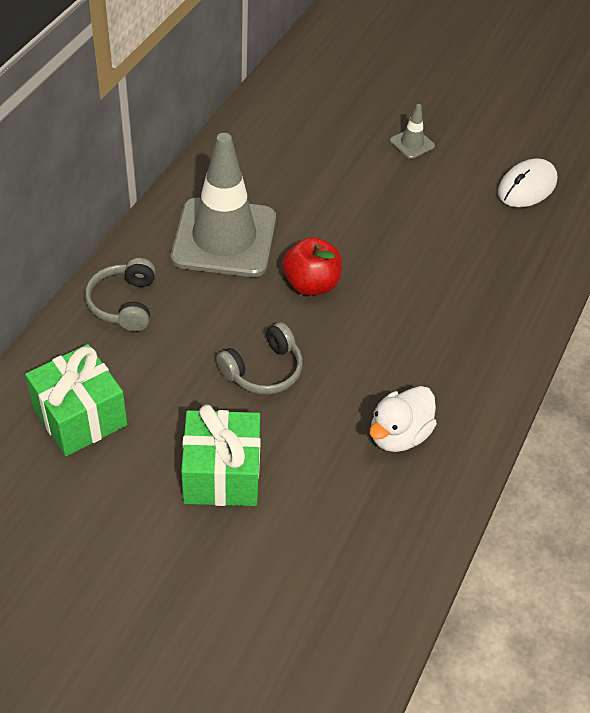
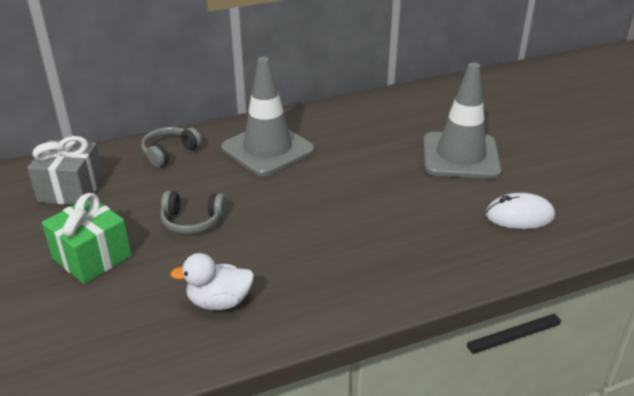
camera: 45 degrees right, 15 degrees down
green gift [25,344,127,456] -> grey gift [27,136,104,205]
red apple [283,237,342,295] -> none
grey traffic cone [390,104,435,159] -> grey traffic cone [423,63,502,179], size x2.47

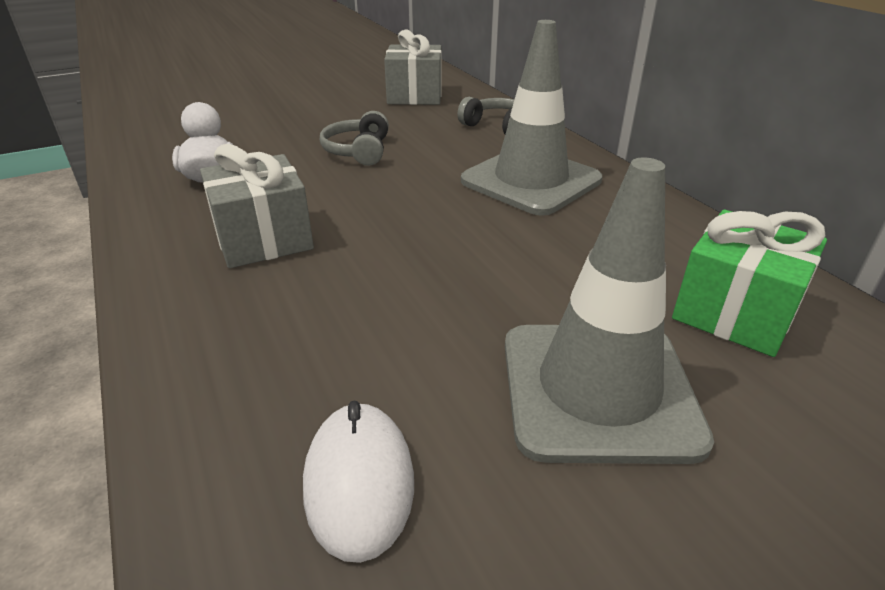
camera: 85 degrees right, 0 degrees up
green gift [42,193,132,284] -> green gift moved to [672,210,827,357]
none -> grey gift [200,144,314,268]

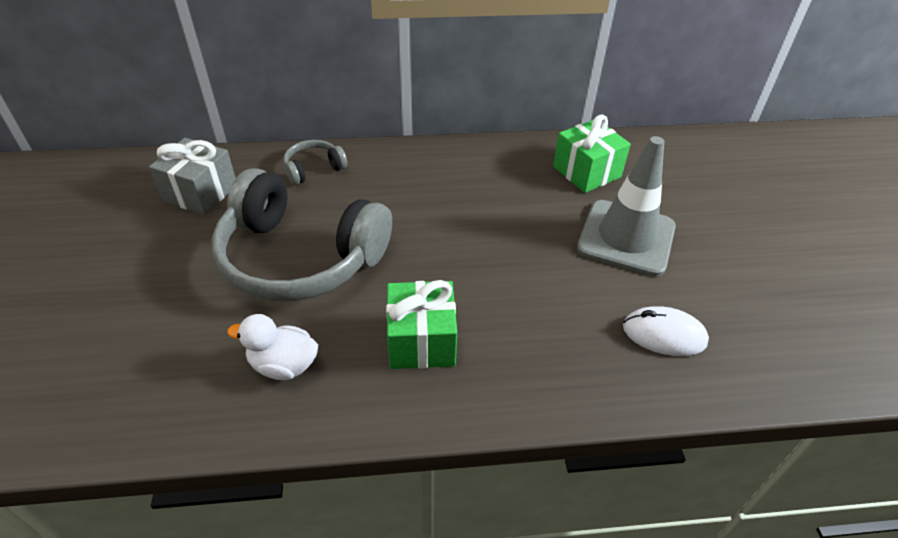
camera: 70 degrees left, 10 degrees up
grey gift [200,144,314,268] -> green gift [386,280,457,369]
grey headphones [320,111,389,166] -> grey headphones [212,168,392,301], size x2.34
grey traffic cone [461,20,602,216] -> none

